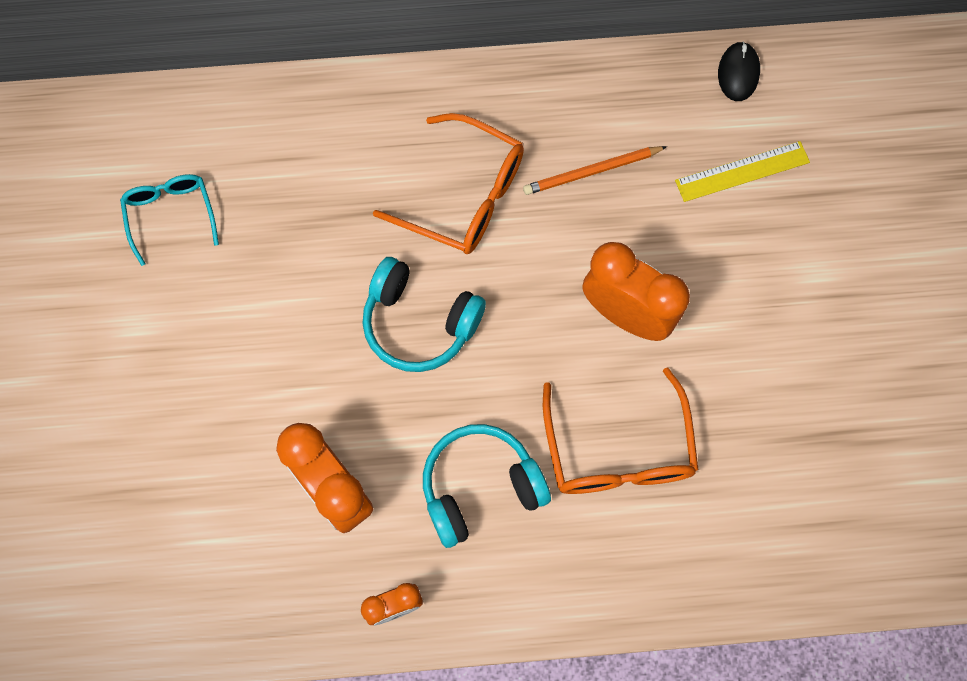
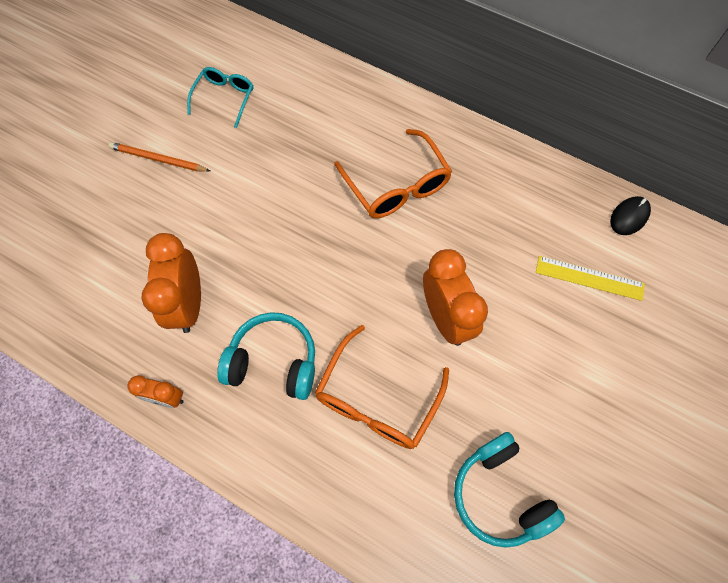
camera: 35 degrees right, 5 degrees down
turquoise headphones [362,257,486,372] -> turquoise headphones moved to [454,432,565,548]
orange pencil [523,146,667,195] -> orange pencil moved to [109,142,210,172]

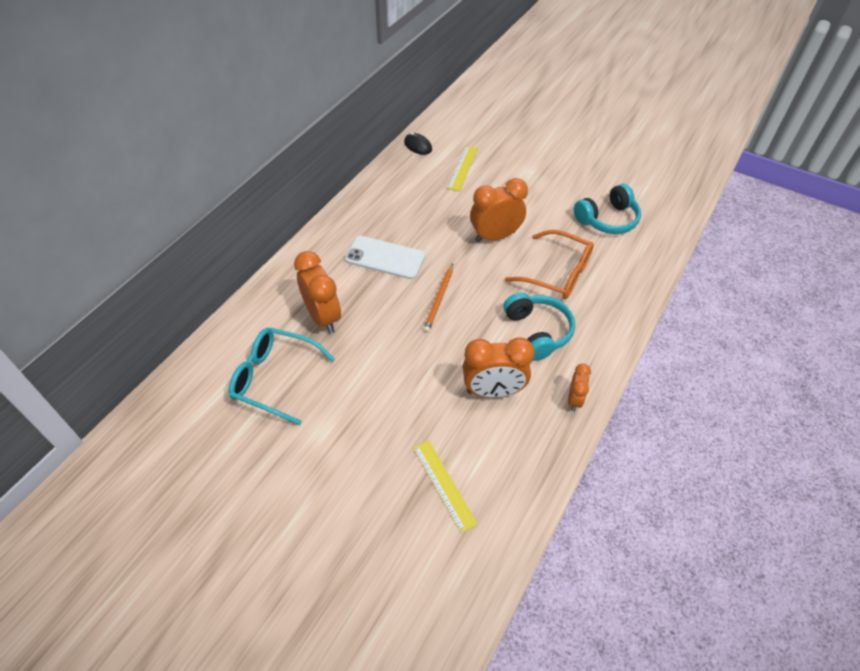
camera: 90 degrees left, 15 degrees down
orange pencil [109,142,210,172] -> orange pencil moved to [423,264,453,333]
turquoise glasses [187,67,253,128] -> turquoise glasses [229,328,335,425], size x1.56
turquoise headphones [217,312,315,400] -> turquoise headphones turned 150 degrees clockwise [503,293,575,361]
orange glasses [334,129,452,218] -> white phone [345,236,425,279]
none -> orange clock [294,251,341,333]
none -> yellow ruler [413,440,478,533]

